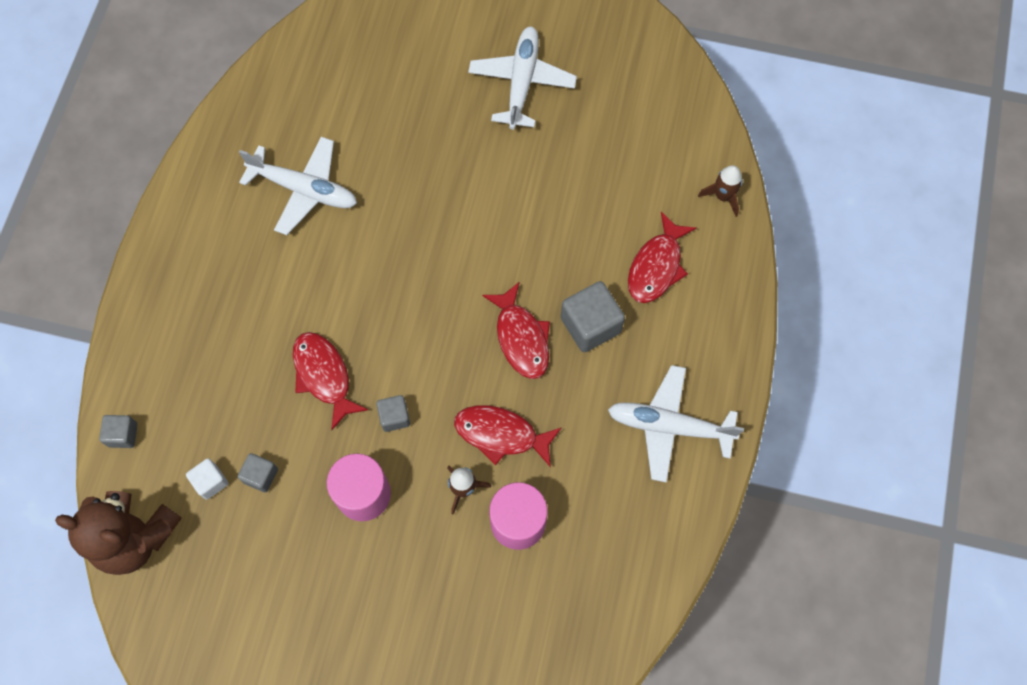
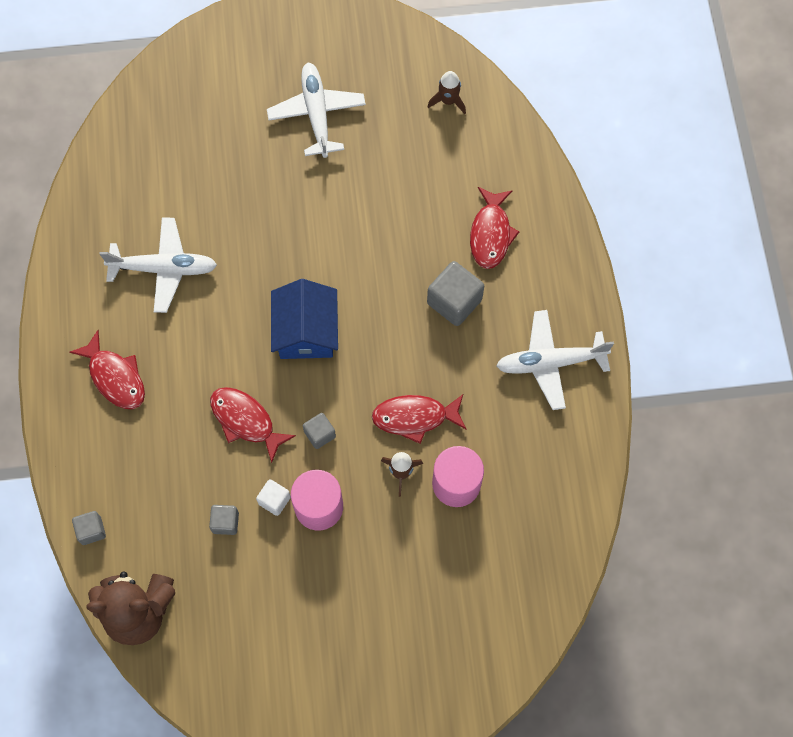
camera: 20 degrees left, 0 degrees up
white cube [186,458,228,500] -> white cube moved to [256,479,291,516]
red fish [482,282,550,379] -> red fish moved to [69,330,145,409]
brown rocket [698,165,743,217] -> brown rocket moved to [428,71,466,114]
none -> blue house [271,279,338,359]

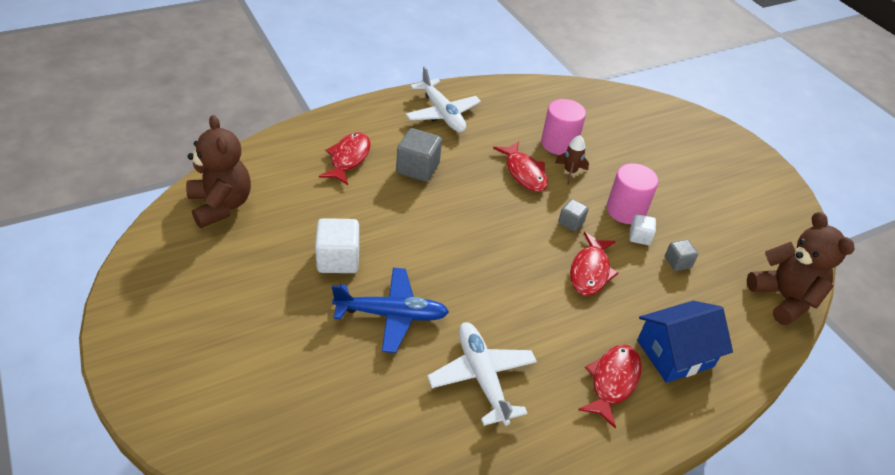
camera: 115 degrees left, 25 degrees down
grey cube [72,511,106,545] -> none
white plane [267,63,366,158] -> none
blue house [271,279,338,359] -> blue house moved to [637,301,733,383]
brown rocket [428,71,466,114] -> brown teddy bear [186,115,251,228]
red fish [470,187,520,269] -> red fish turned 60 degrees counterclockwise [319,132,371,185]
none -> white cube [315,218,359,273]
none -> blue plane [332,268,449,353]

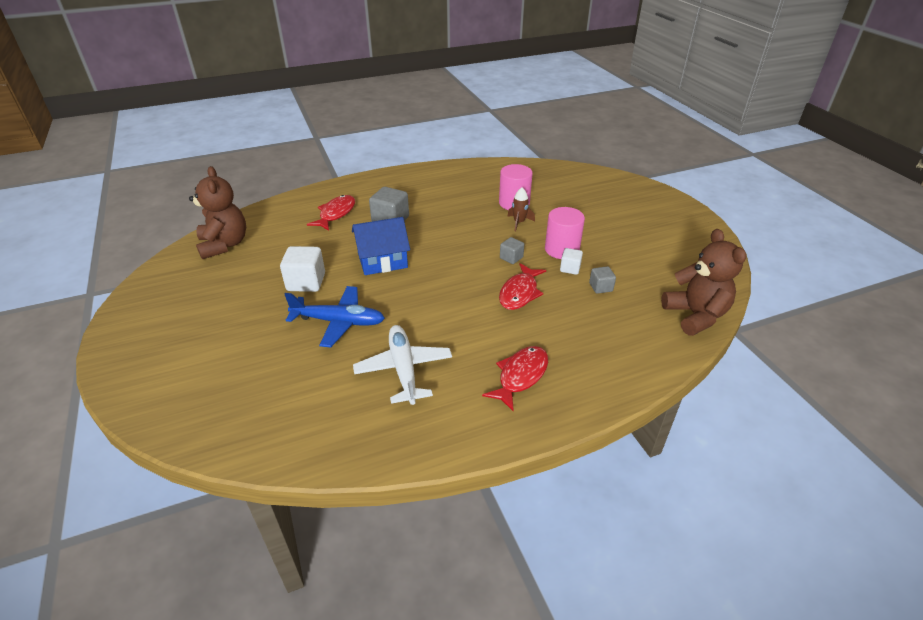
camera: 10 degrees right, 5 degrees down
white plane [405,66,481,132] -> none
red fish [493,141,548,192] -> none
blue house [637,301,733,383] -> blue house moved to [352,217,410,275]

